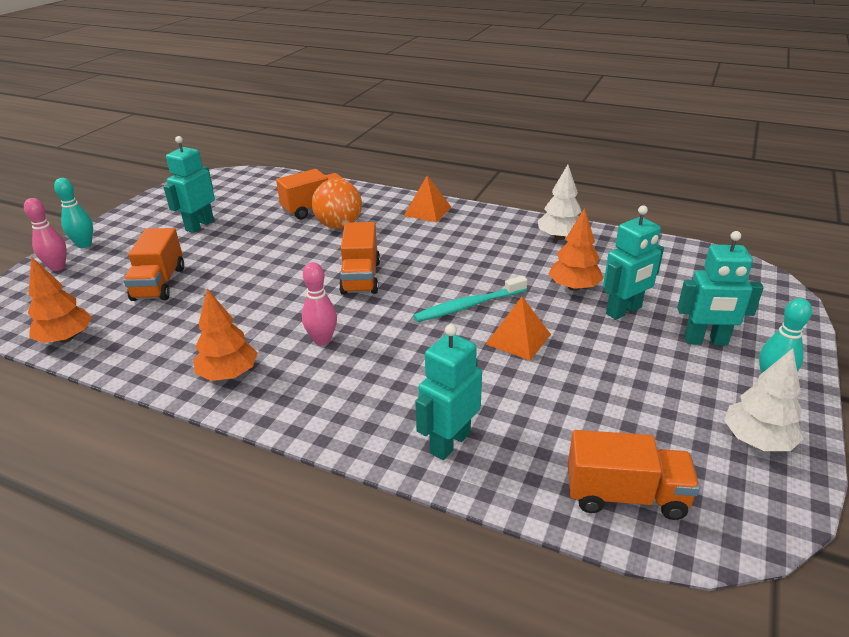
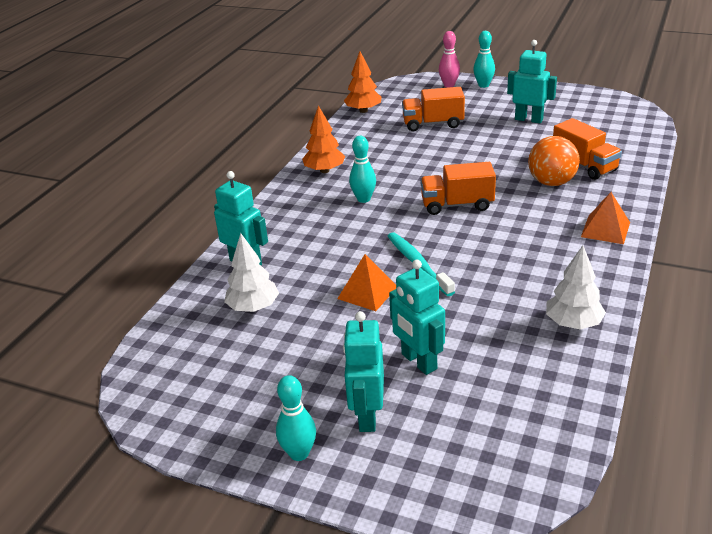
camera: 90 degrees right, 0 degrees up
pink bowling pin [302,262,337,346] -> turquoise bowling pin [349,136,376,203]
orange tree [548,208,603,291] -> none
orange truck [568,430,700,520] -> none
white tree [724,348,804,451] -> white tree moved to [224,233,279,312]

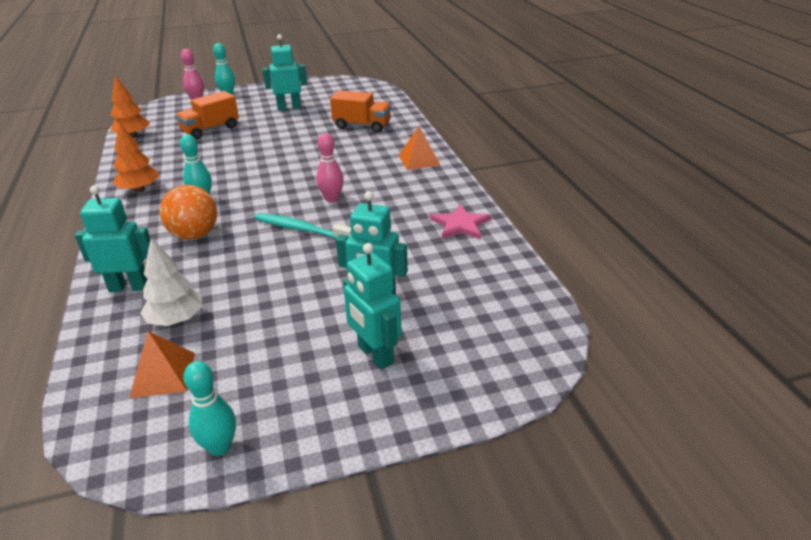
camera: 40 degrees left, 0 degrees up
turquoise bowling pin [276,375,316,461] -> turquoise bowling pin moved to [184,361,236,456]
orange pyramid [337,254,396,311] -> orange pyramid moved to [129,331,195,398]
orange truck [420,162,496,215] -> none
orange ball [528,136,580,186] -> orange ball moved to [160,185,217,240]
white tree [546,245,606,330] -> pink star [430,204,491,239]
none -> pink bowling pin [316,133,344,202]

